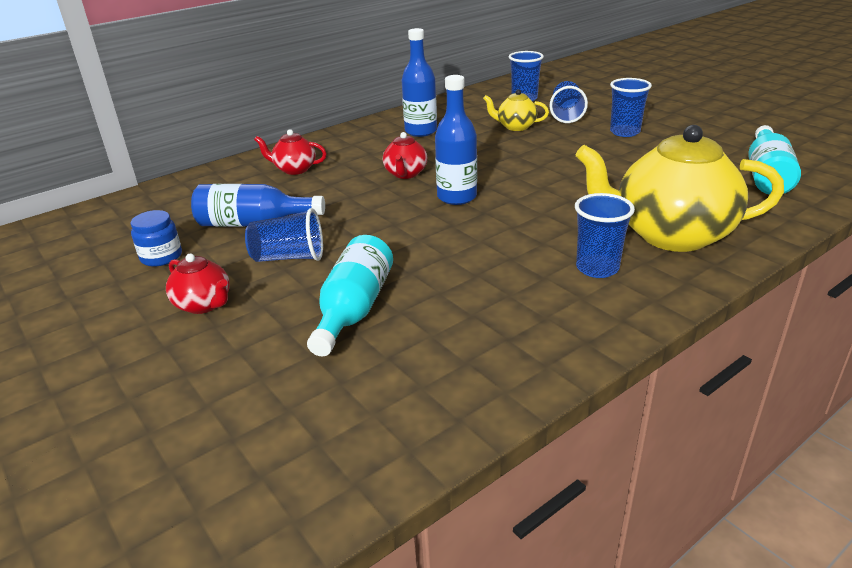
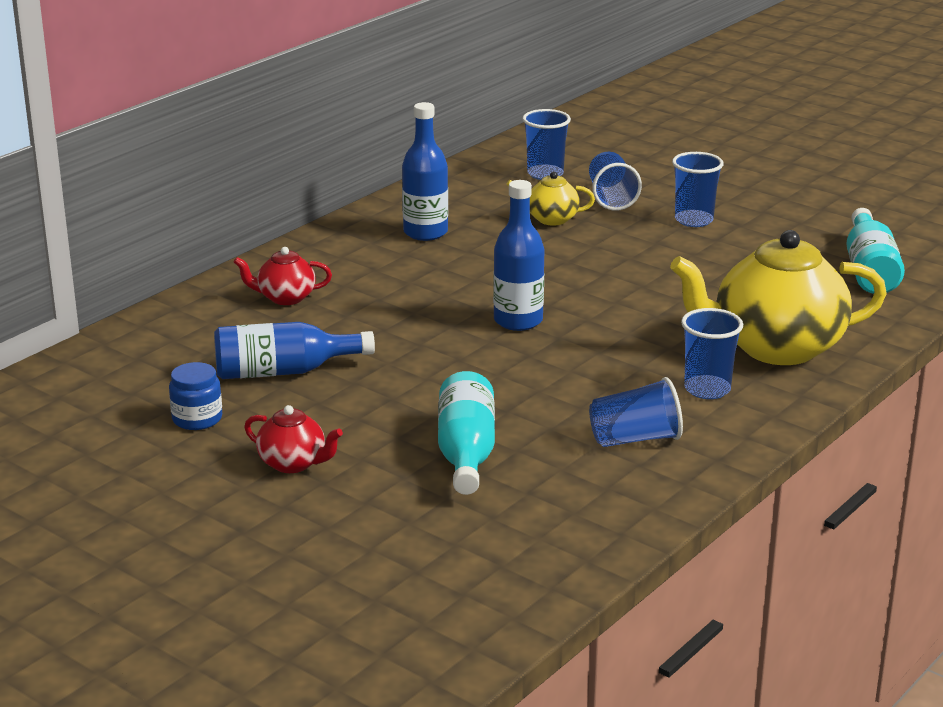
camera: 15 degrees left, 5 degrees down
blue cup [245,208,323,262] -> blue cup moved to [589,377,683,447]
red teapot [383,132,427,179] -> none

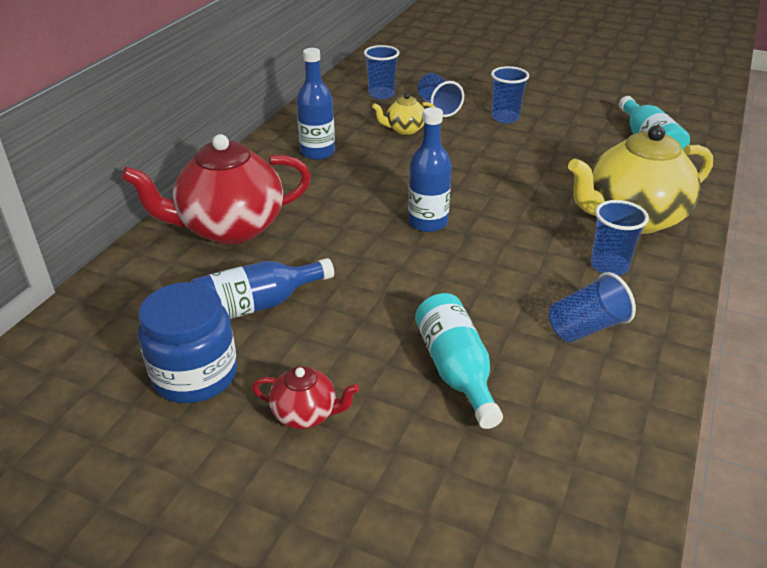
camera: 15 degrees left, 10 degrees up
blue jar [169,362,222,430] -> blue jar [138,282,237,403], size x1.79
red teapot [233,247,332,305] -> red teapot [121,134,311,244], size x2.17

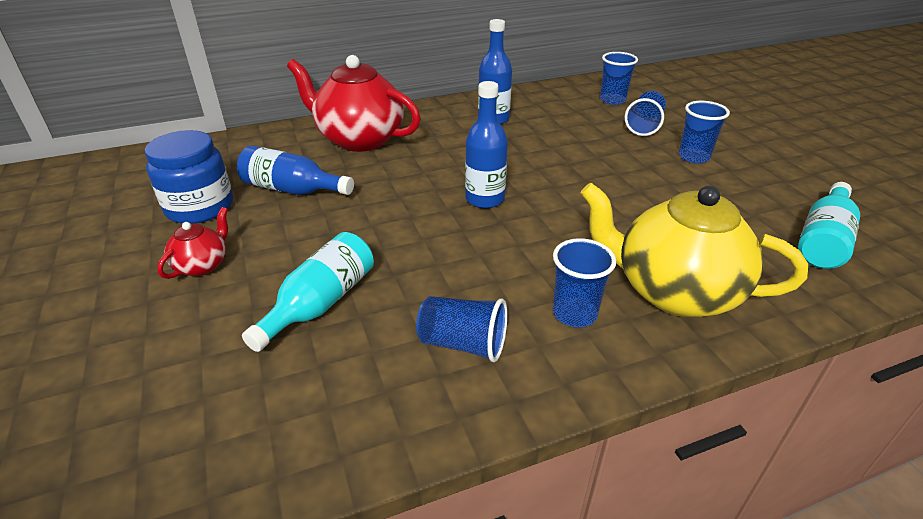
camera: 45 degrees right, 0 degrees up
red teapot [252,366,359,429] -> red teapot turned 120 degrees counterclockwise [157,207,228,279]
yellow teapot [372,93,435,135] -> none

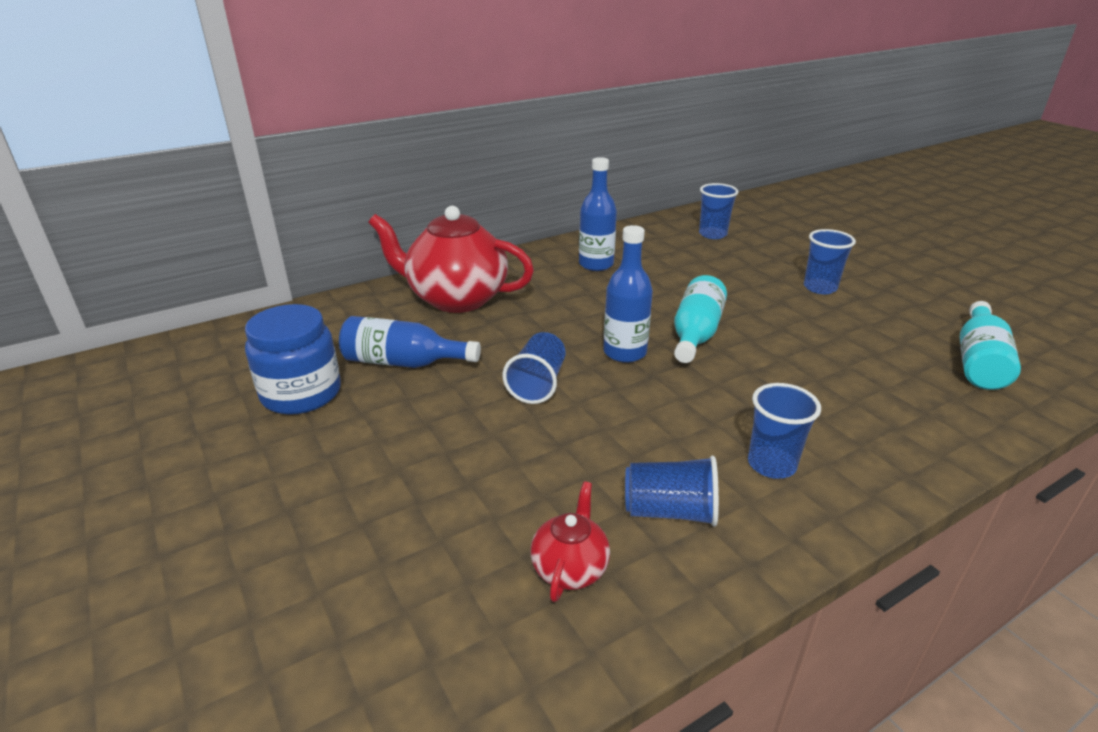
camera: 10 degrees left, 5 degrees down
red teapot [157,207,228,279] -> red teapot moved to [531,481,610,602]
turquoise bottle [242,232,374,352] -> turquoise bottle moved to [674,275,727,363]
yellow teapot [580,183,808,317] -> none
blue cup [625,91,666,136] -> blue cup moved to [503,332,566,404]

